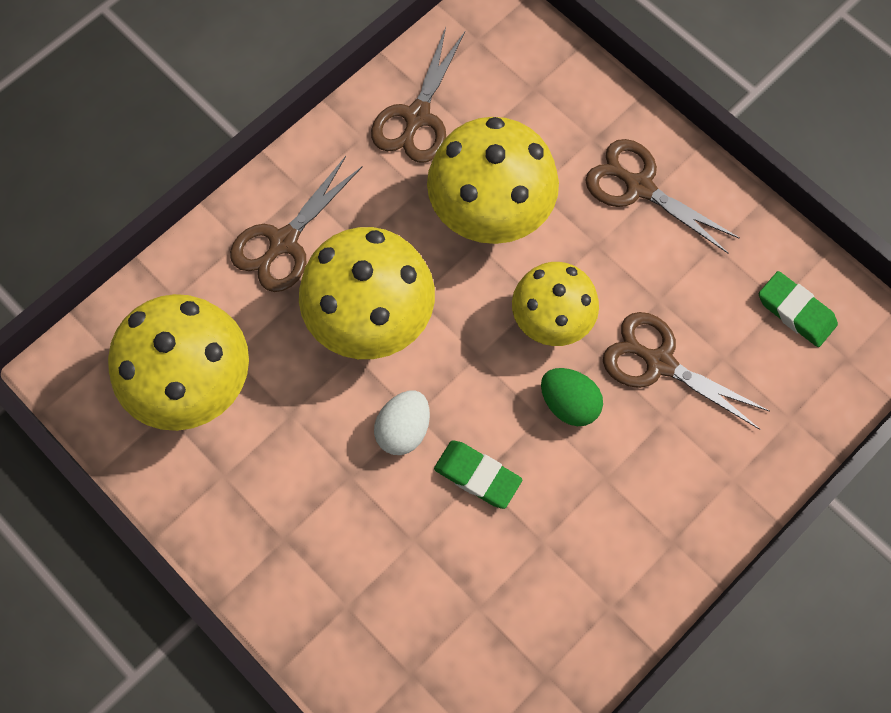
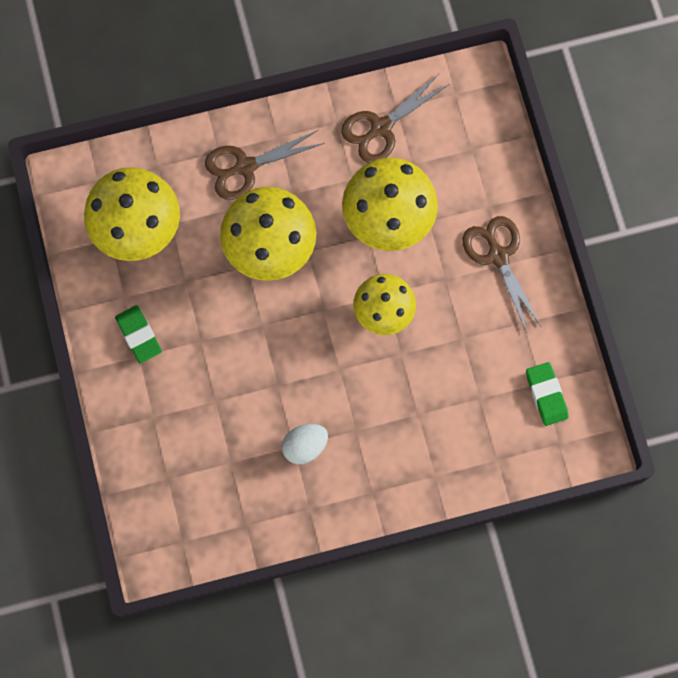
camera: 30 degrees right, 5 degrees up
white egg [374,390,430,455] -> white egg moved to [282,424,328,464]
green eraser [434,440,522,509] -> green eraser moved to [115,305,162,363]
green egg [541,368,603,426] -> none
brown scissors [603,312,770,430] -> none

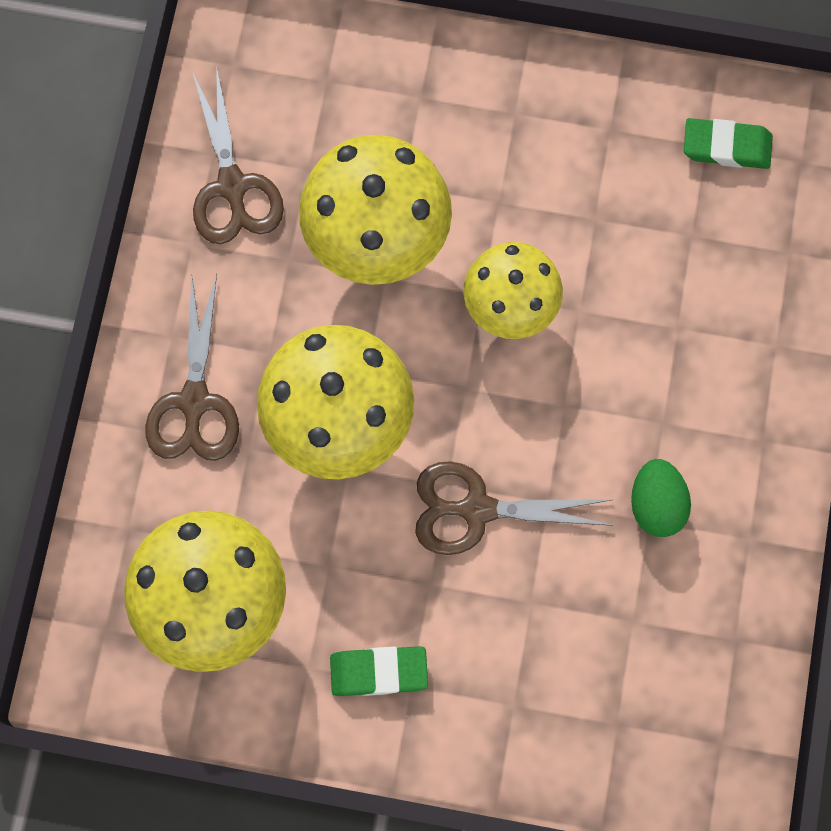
camera: 65 degrees left, 0 degrees up
white egg [282,424,328,464] -> green egg [631,459,691,537]
brown scissors [462,216,541,333] -> brown scissors moved to [415,461,614,555]

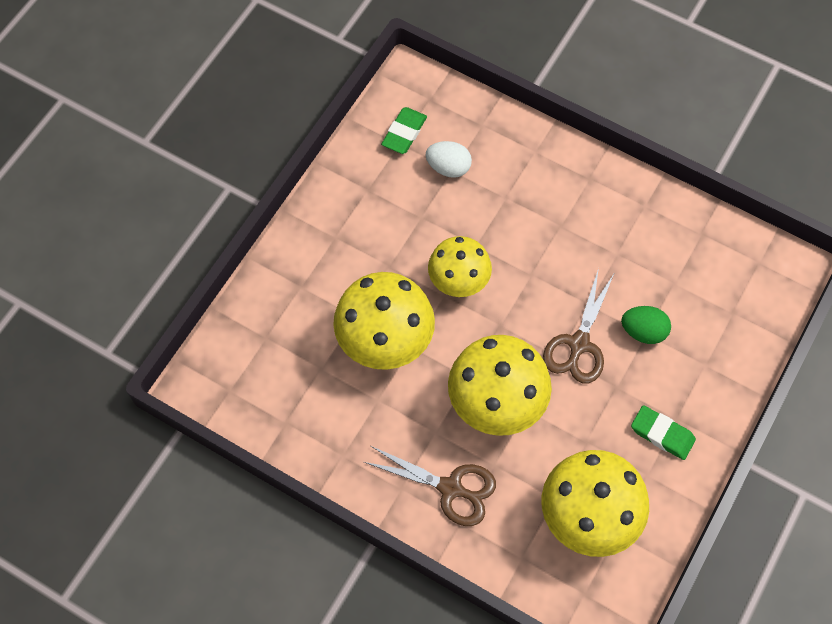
camera: 70 degrees left, 10 degrees down
brown scissors [193,65,284,244] -> none
green eraser [330,646,428,696] -> green eraser turned 75 degrees counterclockwise [631,405,696,460]
green egg [631,459,691,537] -> green egg moved to [621,306,671,344]
none -> white egg [425,141,472,178]

